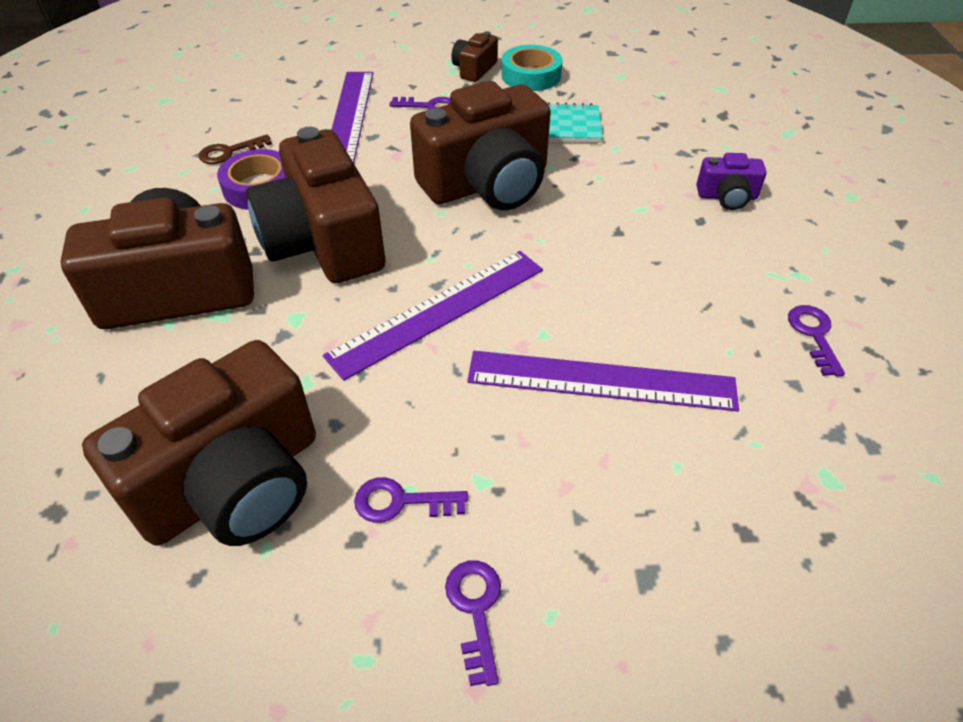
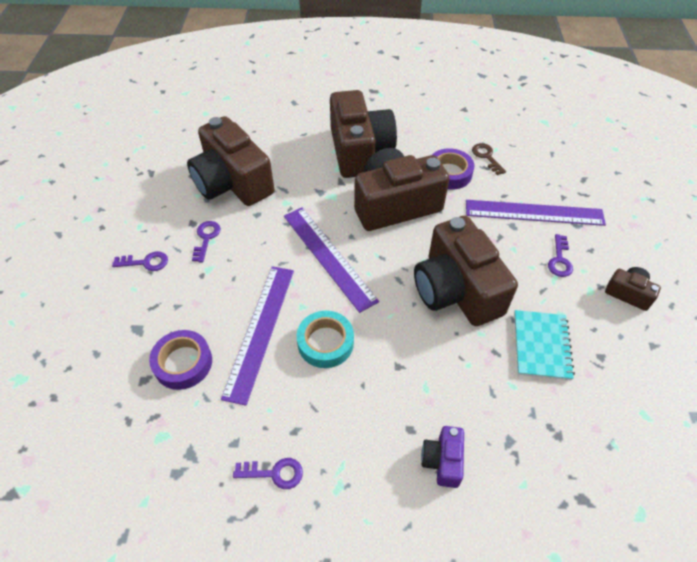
camera: 95 degrees right, 5 degrees up
turquoise tape [501,45,563,91] -> turquoise tape moved to [297,311,354,368]
none -> purple tape [149,330,212,390]

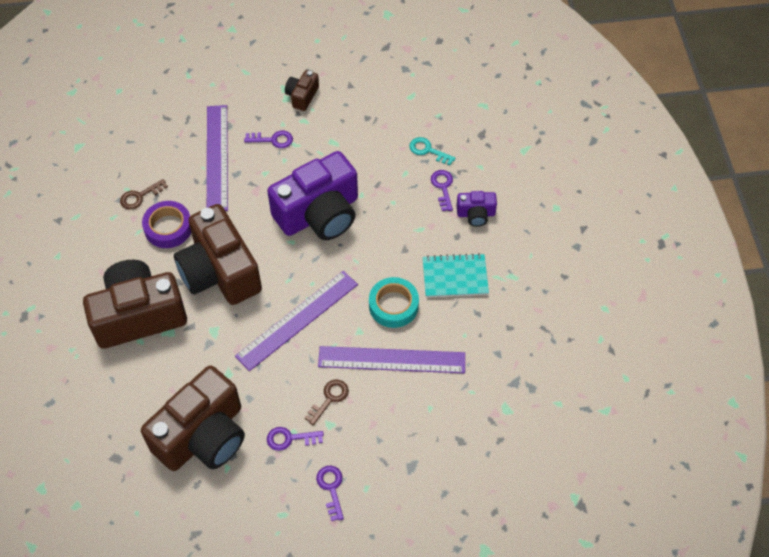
camera: 100 degrees left, 5 degrees up
purple tape [149,330,212,390] -> none
purple key [233,458,303,489] -> purple key moved to [431,170,453,211]
brown camera [414,216,518,326] -> purple camera [267,151,358,240]
turquoise notebook [514,310,575,381] -> turquoise notebook moved to [423,253,489,298]
none -> brown key [305,380,349,425]
none -> turquoise key [409,137,456,165]

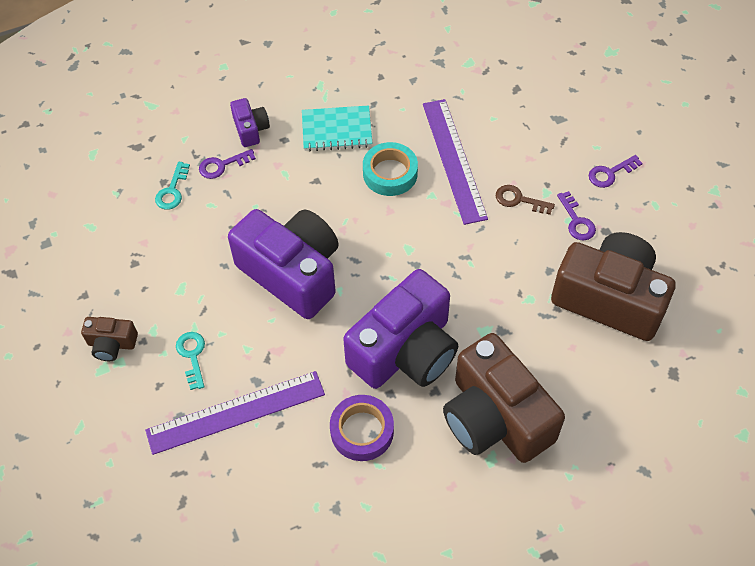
camera: 105 degrees left, 0 degrees up
brown key [120,179,168,210] -> none
brown camera [174,204,262,305] -> purple camera [343,269,458,389]
purple ruler [235,271,358,371] -> none
purple key [244,131,293,148] -> turquoise key [176,332,205,390]
turquoise notebook [423,253,489,298] -> turquoise notebook turned 75 degrees counterclockwise [302,105,373,151]

